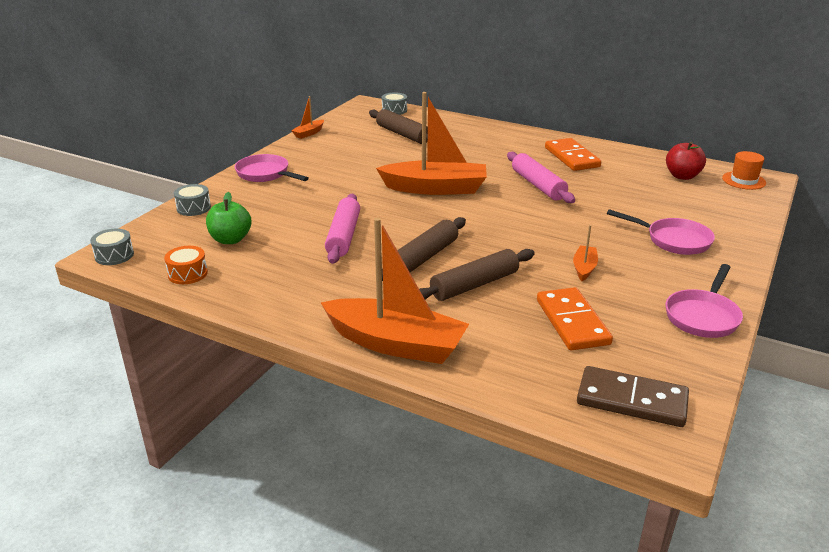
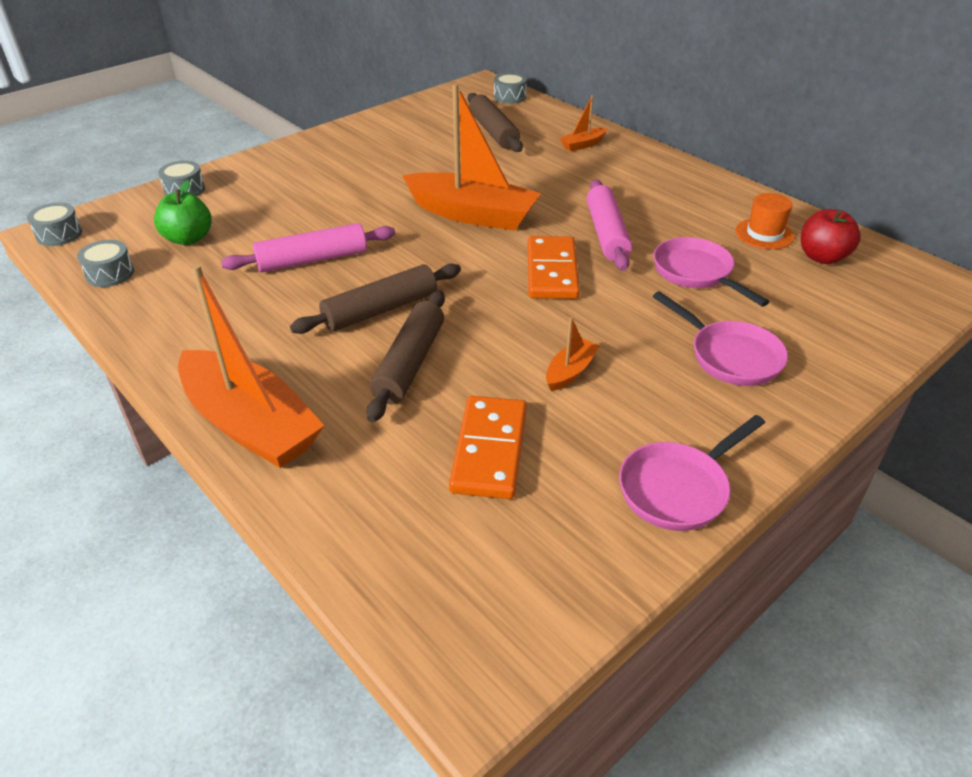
camera: 20 degrees right, 10 degrees up
orange drum [164,246,208,284] -> grey drum [77,240,134,287]
pink pan [235,154,309,182] -> pink pan moved to [653,237,769,307]
orange boat [291,96,324,139] -> orange boat moved to [560,95,607,151]
pink rolling pin [325,194,360,264] -> pink rolling pin turned 45 degrees clockwise [221,223,395,272]
brown rolling pin [419,249,535,301] -> brown rolling pin turned 60 degrees counterclockwise [366,290,445,422]
orange domino [545,138,601,171] -> orange domino moved to [528,236,580,299]
brown domino [577,366,689,427] -> none
orange hat [722,151,766,190] -> orange hat moved to [736,193,794,249]

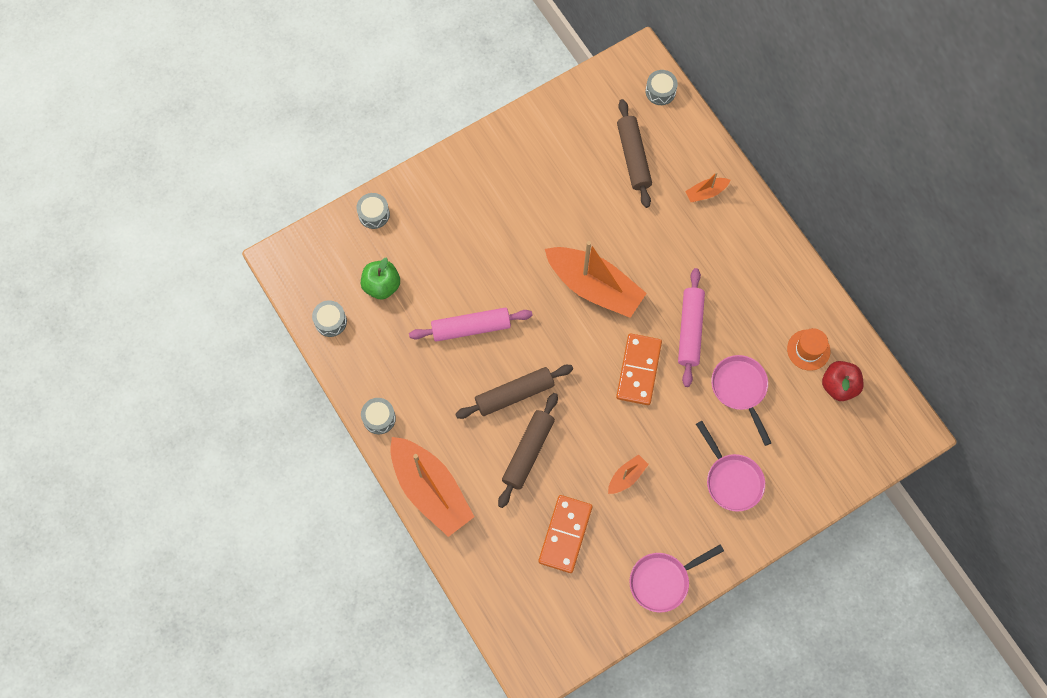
camera: 10 degrees right, 30 degrees up
grey drum [27,203,82,246] -> grey drum moved to [361,398,396,434]

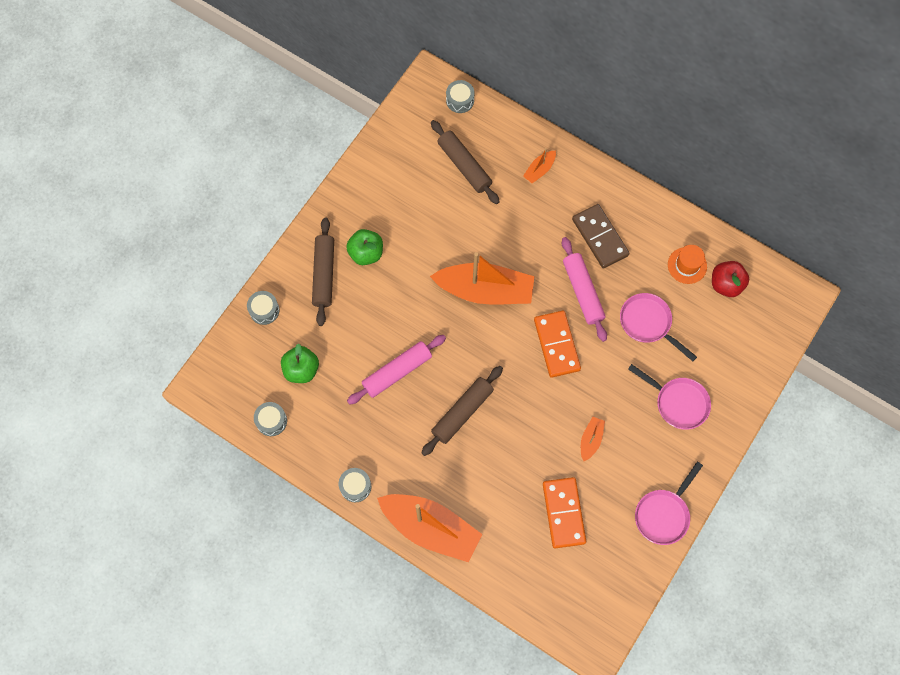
camera: 25 degrees left, 0 degrees up
brown rolling pin [498,393,558,508] -> brown rolling pin moved to [312,217,334,326]
none -> green apple [346,229,383,265]
none -> brown domino [572,204,630,269]

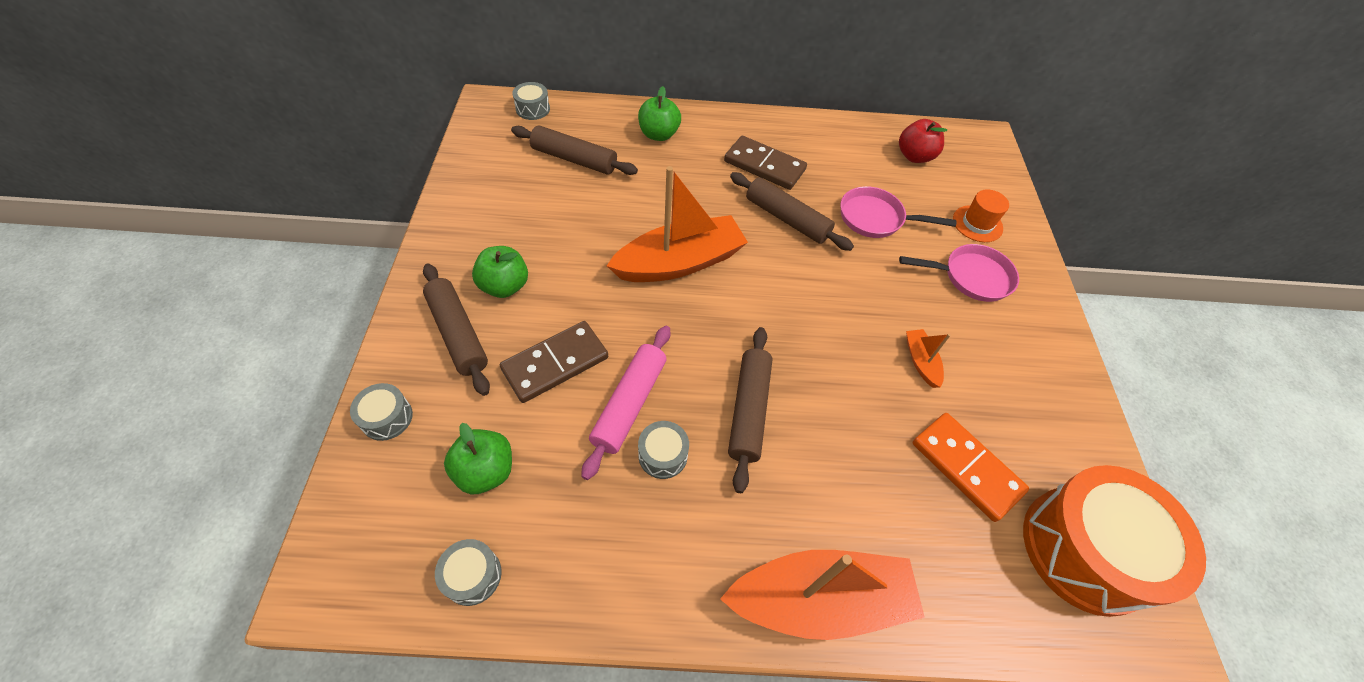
camera: 35 degrees left, 15 degrees down
grey drum [338,468,371,502] -> grey drum moved to [638,421,689,479]
orange boat [523,148,556,183] -> green apple [638,86,681,141]
orange domino [534,311,581,378] -> none
pink rolling pin [562,237,607,342] -> brown rolling pin [730,172,854,251]
pink pan [635,462,703,545] -> none
orange hat [668,245,707,284] -> orange hat moved to [953,189,1009,242]
none -> brown domino [500,321,608,403]
none -> orange drum [1023,465,1206,617]

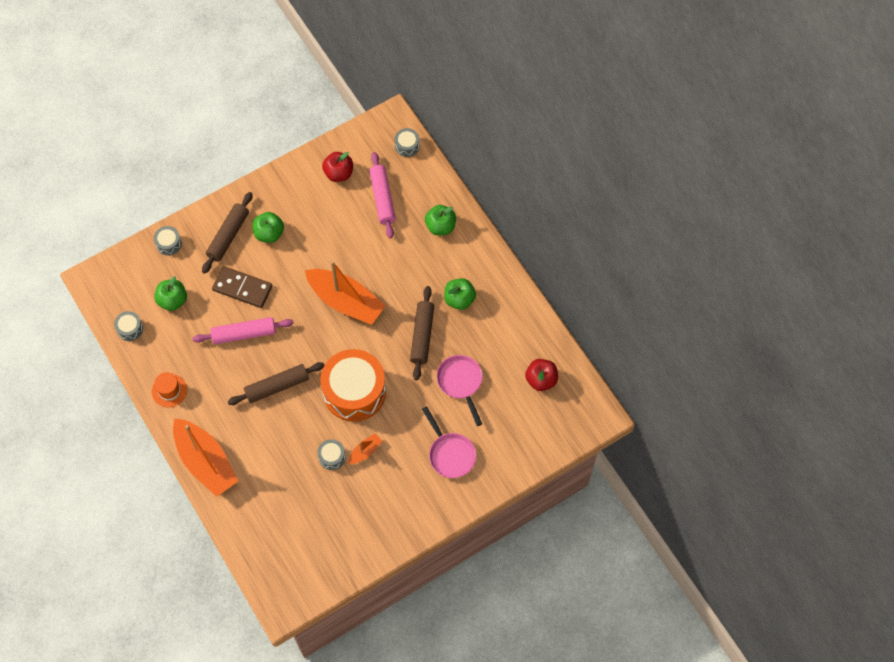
camera: 60 degrees right, 10 degrees up
brown rolling pin [511,126,638,175] -> pink rolling pin [369,152,396,238]
grey drum [638,421,689,479] -> grey drum moved to [317,439,346,470]
brown domino [724,136,807,190] -> green apple [444,278,476,310]
orange domino [913,413,1029,522] -> none
orange hat [953,189,1009,242] -> orange hat moved to [152,372,187,407]
orange drum [1023,465,1206,617] -> orange drum moved to [320,349,386,422]
none -> red apple [322,152,353,182]

